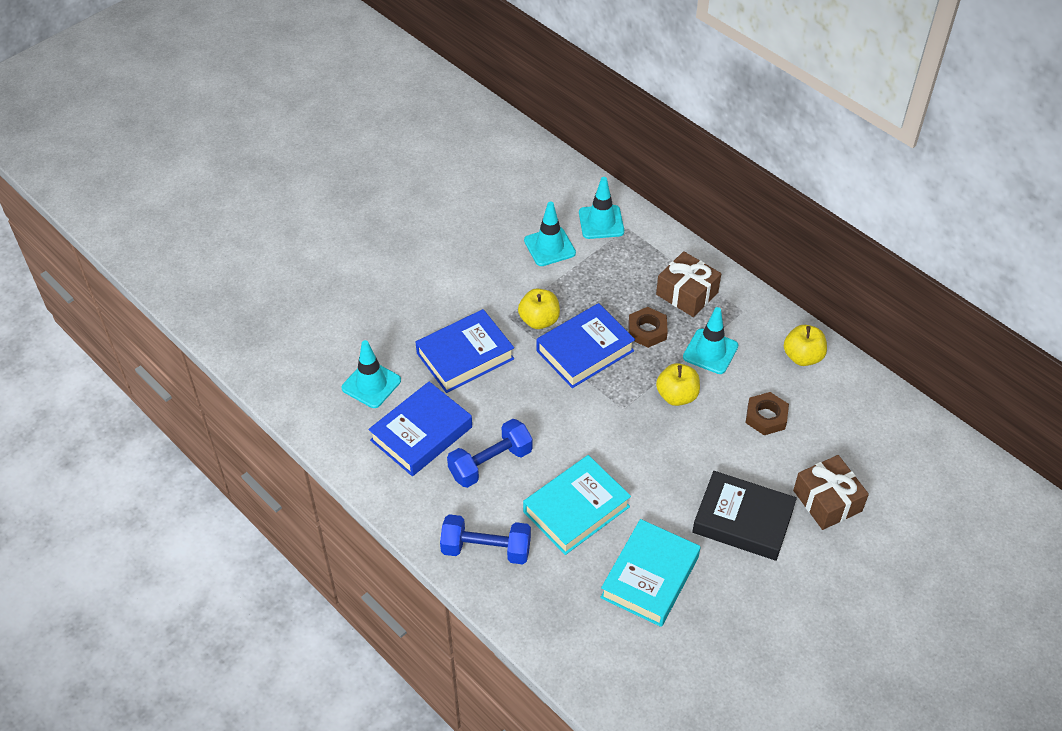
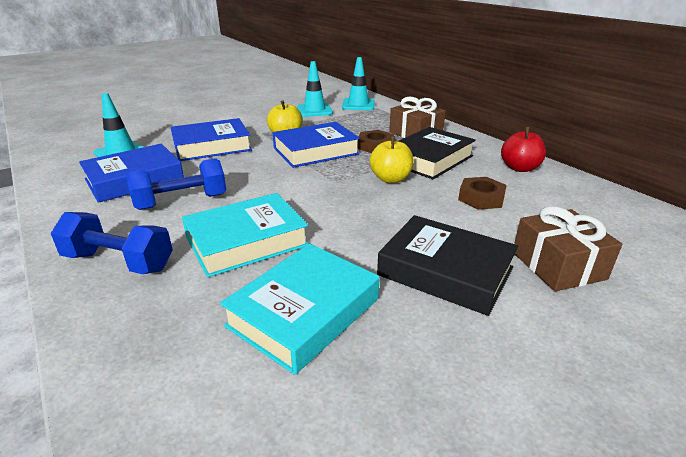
camera: 10 degrees right, 20 degrees down
turquoise traffic cone [683,307,738,374] -> black book [398,127,476,179]
yellow apple [784,325,827,366] -> red apple [501,127,546,172]

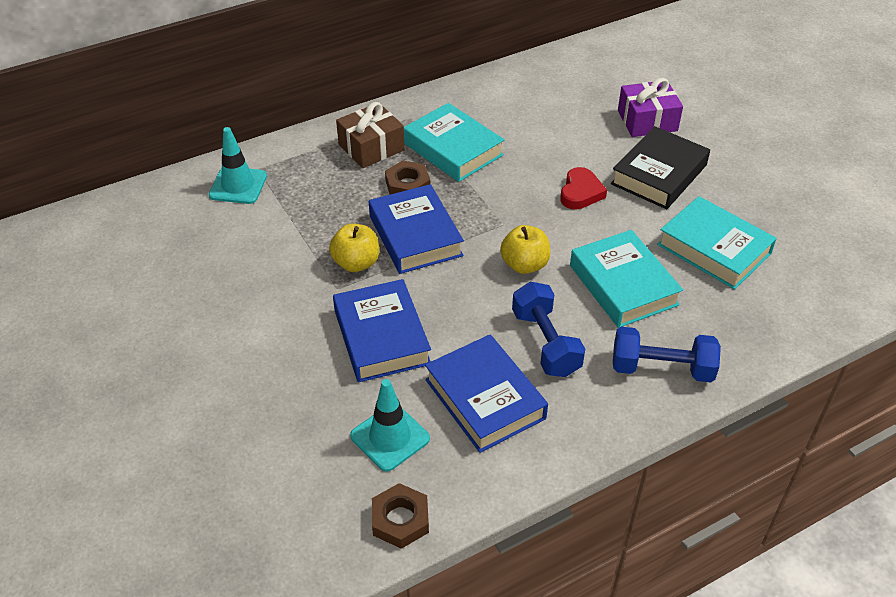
camera: 85 degrees left, 15 degrees up
blue dumbbell [51,212,173,274] -> blue dumbbell turned 75 degrees clockwise [613,327,721,382]
turquoise traffic cone [297,61,333,117] -> none
yellow apple [370,136,414,183] -> yellow apple moved to [500,225,550,274]
black book [398,127,476,179] -> turquoise book [404,103,504,182]
brown nut [458,177,507,210] -> brown nut moved to [372,483,429,549]
red apple [501,127,546,172] -> none
brown gift [514,206,622,291] -> purple gift [618,78,683,137]
none -> red heart [560,167,607,210]

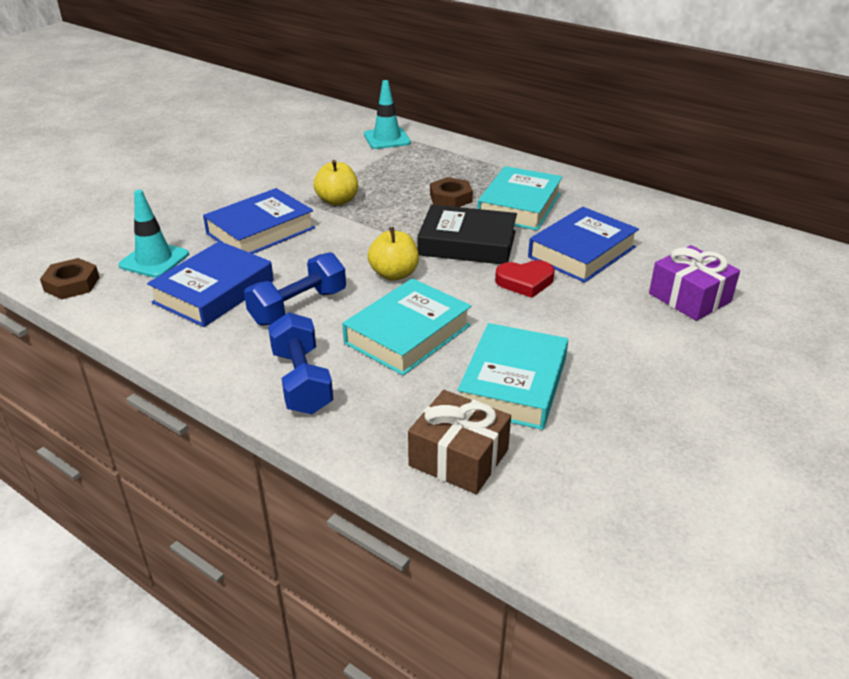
camera: 65 degrees right, 10 degrees down
brown gift [336,102,405,168] -> brown gift moved to [408,390,511,494]
blue book [369,184,464,274] -> blue book moved to [528,207,639,283]
black book [611,126,710,209] -> black book moved to [417,205,517,264]

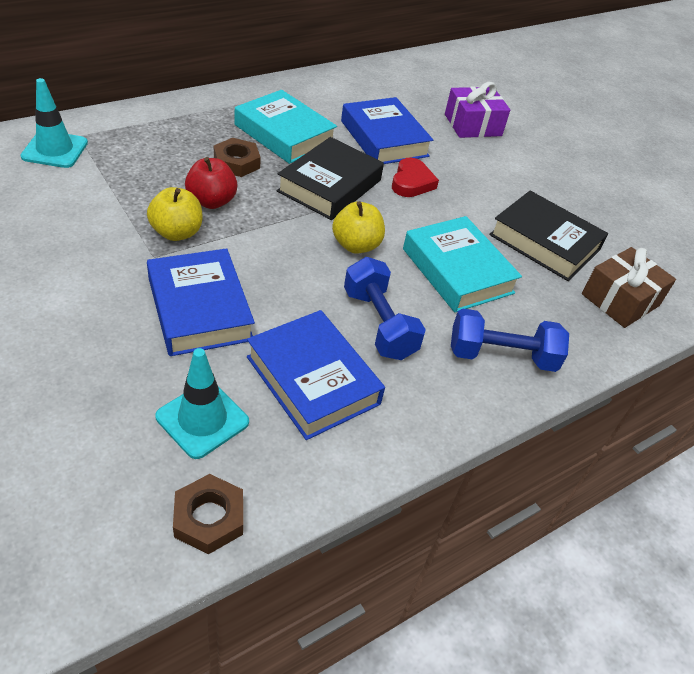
camera: 75 degrees left, 10 degrees up
turquoise book [458,323,568,430] -> black book [489,191,608,281]
none -> red apple [185,157,238,209]

